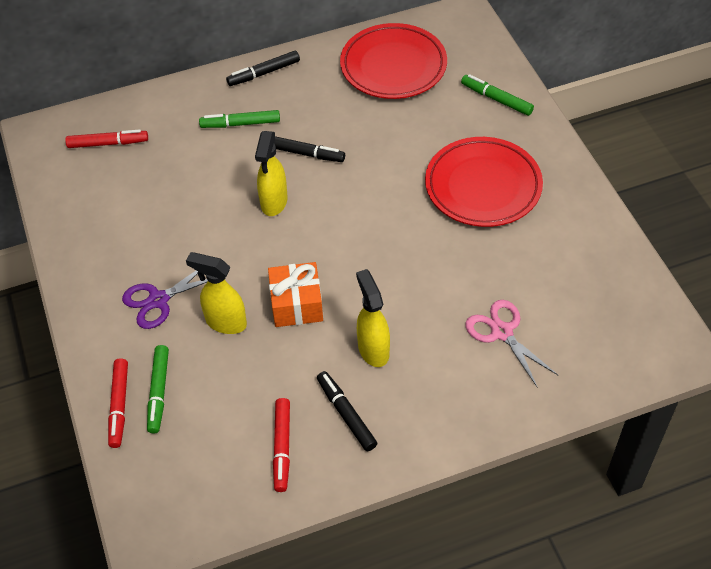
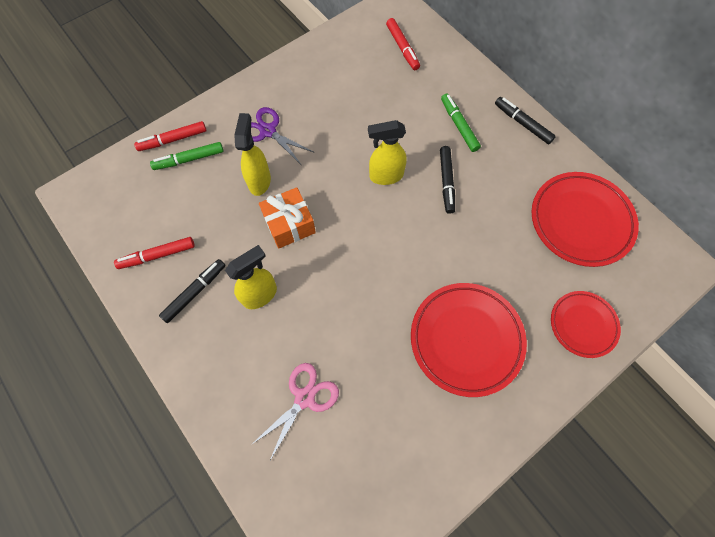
camera: 70 degrees right, 15 degrees up
green marker [461,74,534,116] -> red plate [551,291,621,358]

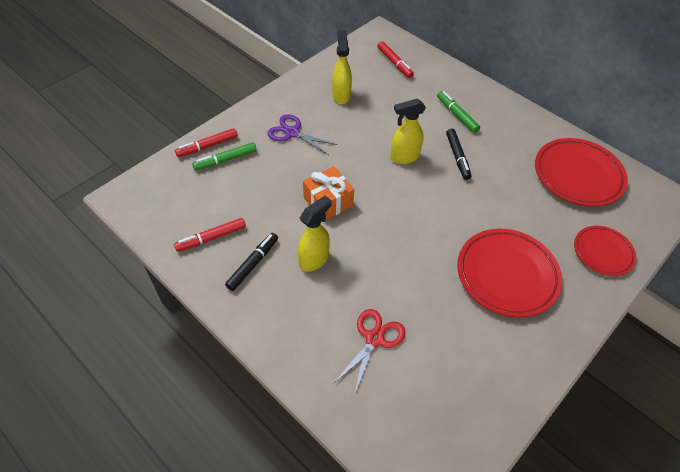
camera: 10 degrees left, 15 degrees down
yellow spray bottle [234,113,271,196] -> yellow spray bottle moved to [332,30,352,104]
pink scissors [251,363,339,460] -> red scissors [334,309,406,396]
black marker [495,97,556,144] -> none

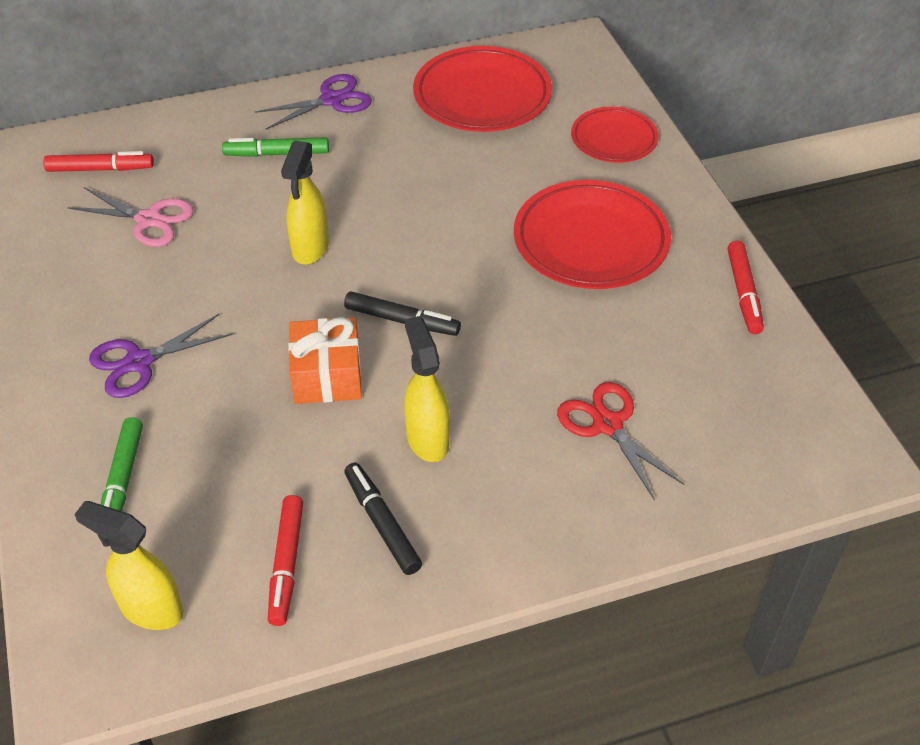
camera: 60 degrees left, 5 degrees down
red marker [175,128,238,157] -> red marker moved to [728,241,764,334]
yellow spray bottle [332,30,352,104] -> yellow spray bottle moved to [74,501,184,630]
black marker [446,128,472,180] -> black marker moved to [344,291,461,336]
none -> pink scissors [67,187,194,247]
none -> purple scissors [255,74,372,130]

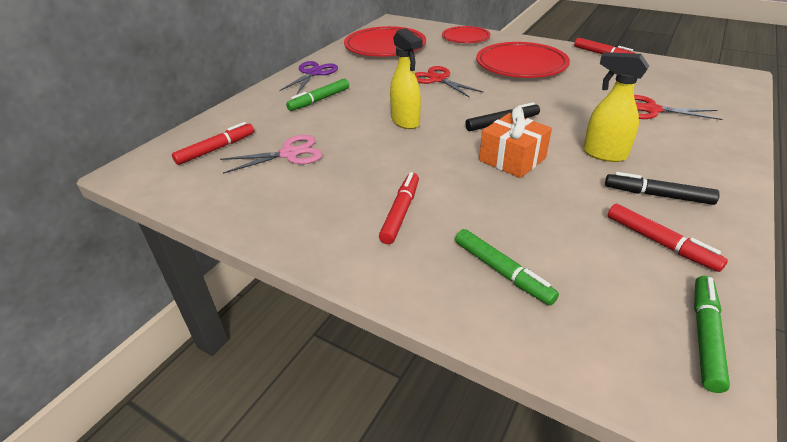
camera: 40 degrees left, 10 degrees down
yellow spray bottle [74,501,184,630] -> none
purple scissors [89,314,233,398] -> red marker [379,172,419,244]
none -> red scissors [415,66,484,97]
none -> green marker [694,276,730,393]

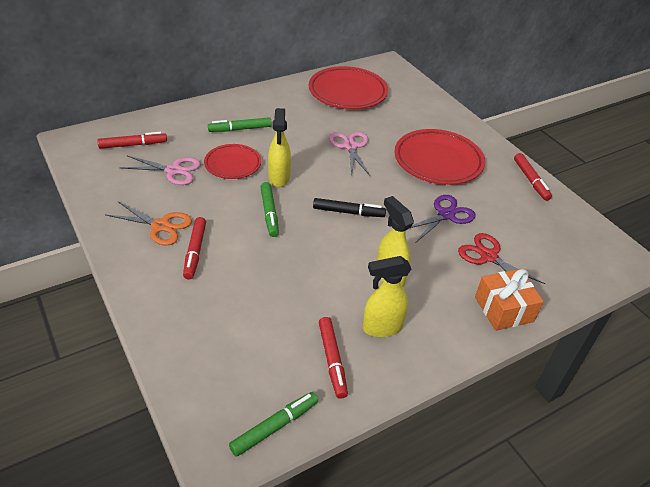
camera: 25 degrees right, 5 degrees up
purple scissors [279,61,338,94] -> purple scissors moved to [408,195,475,242]
red marker [379,172,419,244] -> red marker turned 135 degrees clockwise [183,217,206,279]
red scissors [415,66,484,97] -> pink scissors [329,132,370,176]
red plate [442,26,490,43] -> red plate moved to [204,144,261,179]
green marker [455,229,559,305] -> green marker moved to [261,182,279,237]
orange gift [479,107,552,178] -> orange gift moved to [475,269,544,331]
black marker [605,172,720,205] -> yellow spray bottle [363,256,411,337]
none -> orange scissors [106,202,192,246]

